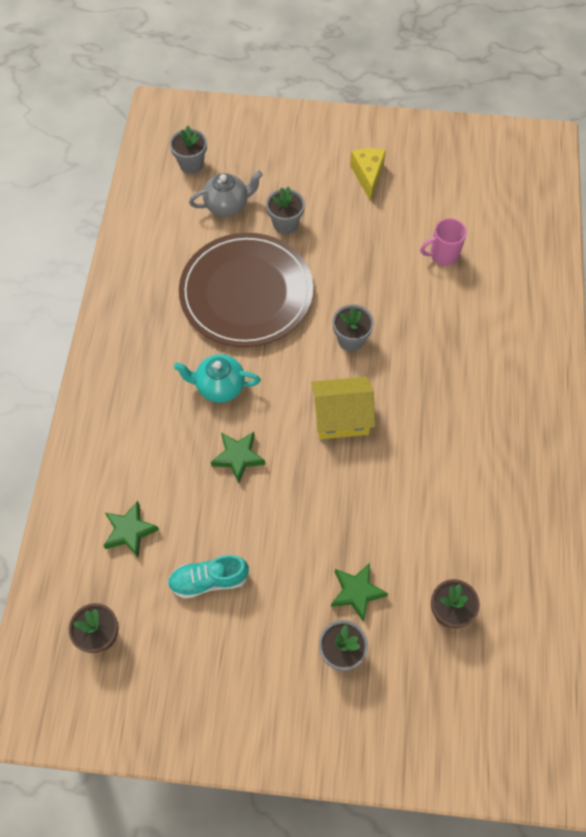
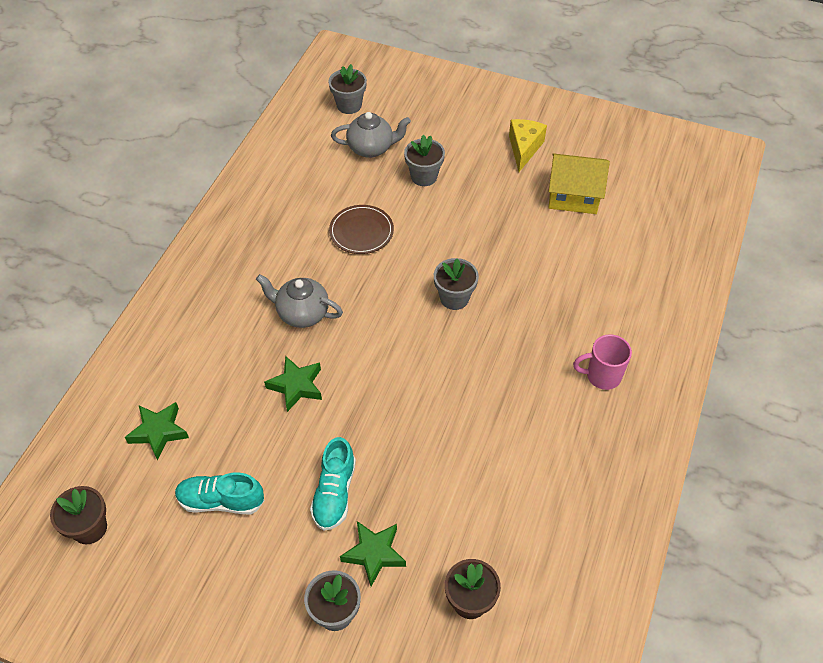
camera: 15 degrees right, 10 degrees down
turquoise teapot [174,354,261,403] -> grey teapot [256,274,343,328]
brown plate [179,233,313,347] -> brown plate [329,205,394,254], size x0.46
yellow house [311,377,375,439] -> yellow house moved to [548,153,610,214]
pink mug [420,218,467,266] -> pink mug moved to [573,334,632,390]
none -> turquoise shoe [310,437,356,531]

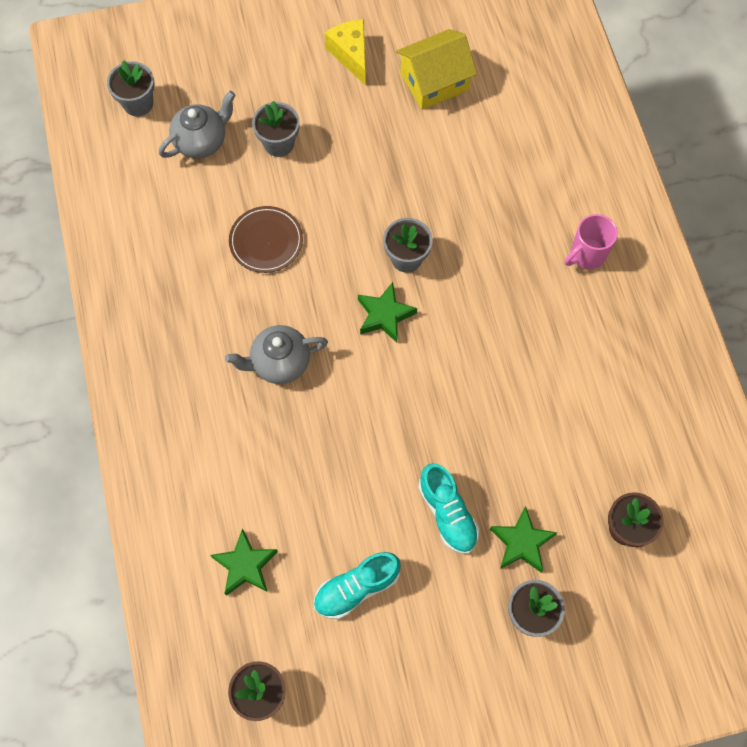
camera: 35 degrees left, 15 degrees up
green star [264,356,322,412] -> green star moved to [358,282,417,343]

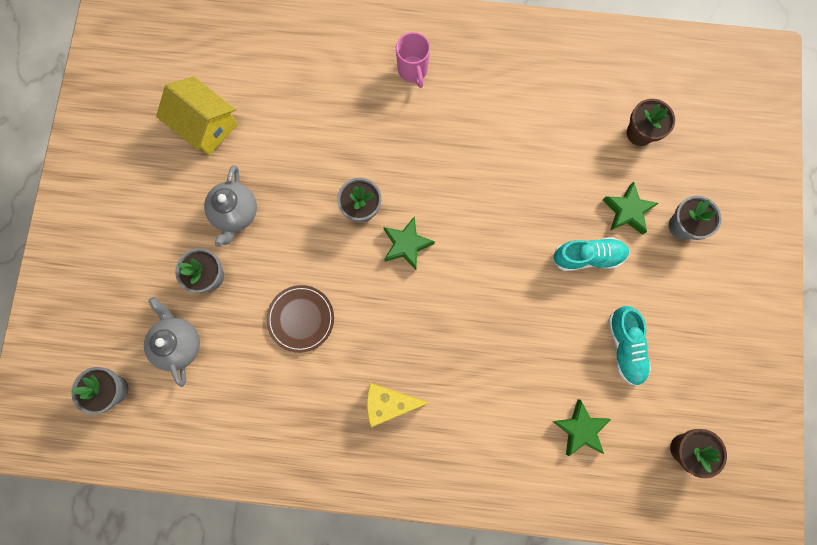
camera: 70 degrees left, 10 degrees up
grey teapot [225,325,328,384] -> grey teapot moved to [204,165,257,247]
yellow cheese [325,19,366,86] -> yellow cheese moved to [367,383,428,427]
yellow house [396,29,477,110] -> yellow house turned 45 degrees counterclockwise [156,77,238,155]

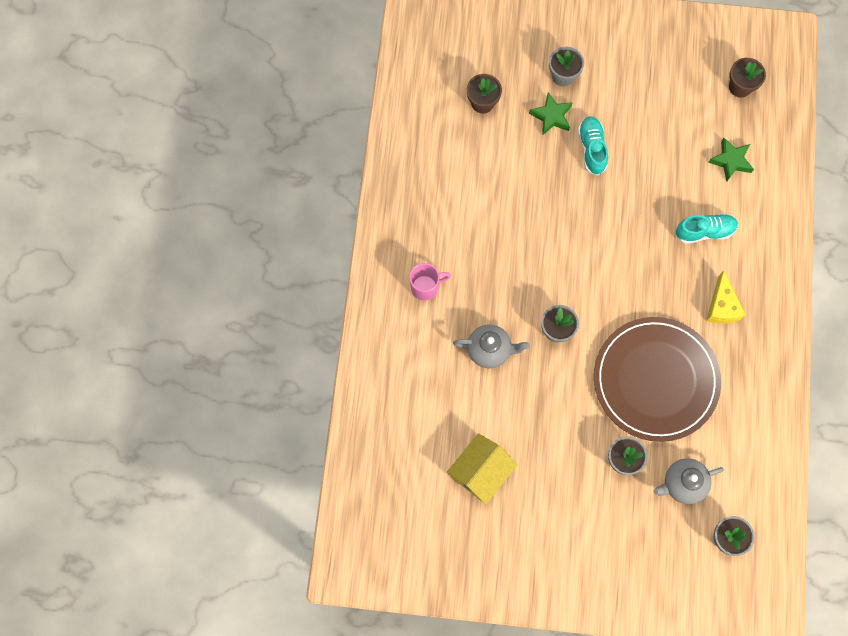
camera: 90 degrees left, 5 degrees down
grey teapot [204,165,257,247] -> grey teapot moved to [453,325,530,368]
brown plate [266,285,334,353] -> brown plate [594,317,721,442], size x2.19
green star [383,216,435,270] -> none
turquoise shoe [608,306,651,386] -> turquoise shoe moved to [675,213,738,244]

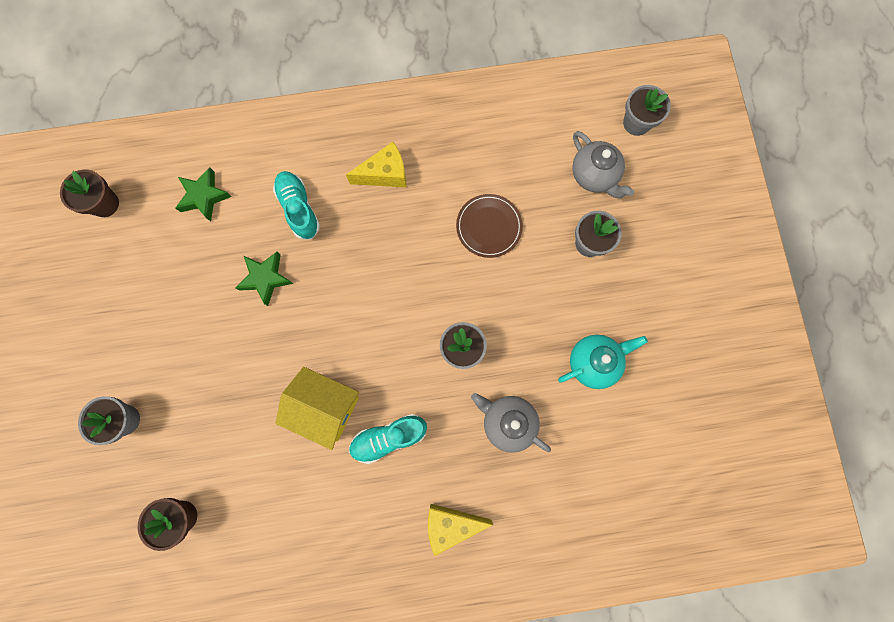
camera: 105 degrees left, 5 degrees up
pink mug [409,263,451,301] -> yellow cheese [428,504,493,556]
yellow house [447,433,518,504] -> yellow house moved to [275,367,359,450]
grey teapot [453,325,530,368] -> grey teapot turned 45 degrees counterclockwise [471,393,551,453]
green star [529,93,573,136] -> green star moved to [236,252,293,306]
turquoise shoe [578,116,608,176] -> turquoise shoe moved to [349,414,427,464]
brown plate [594,317,721,442] -> brown plate [456,194,523,258], size x0.46
none -> turquoise teapot [558,334,648,389]

